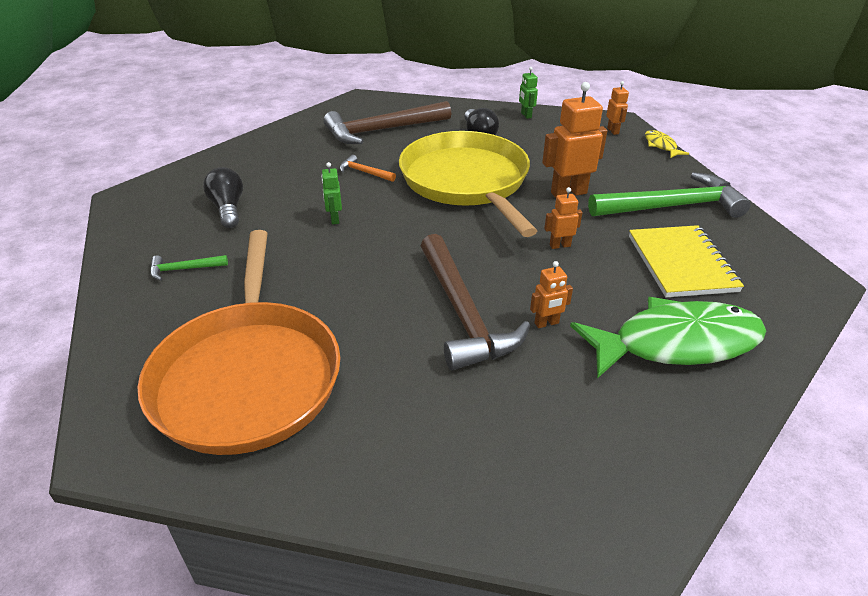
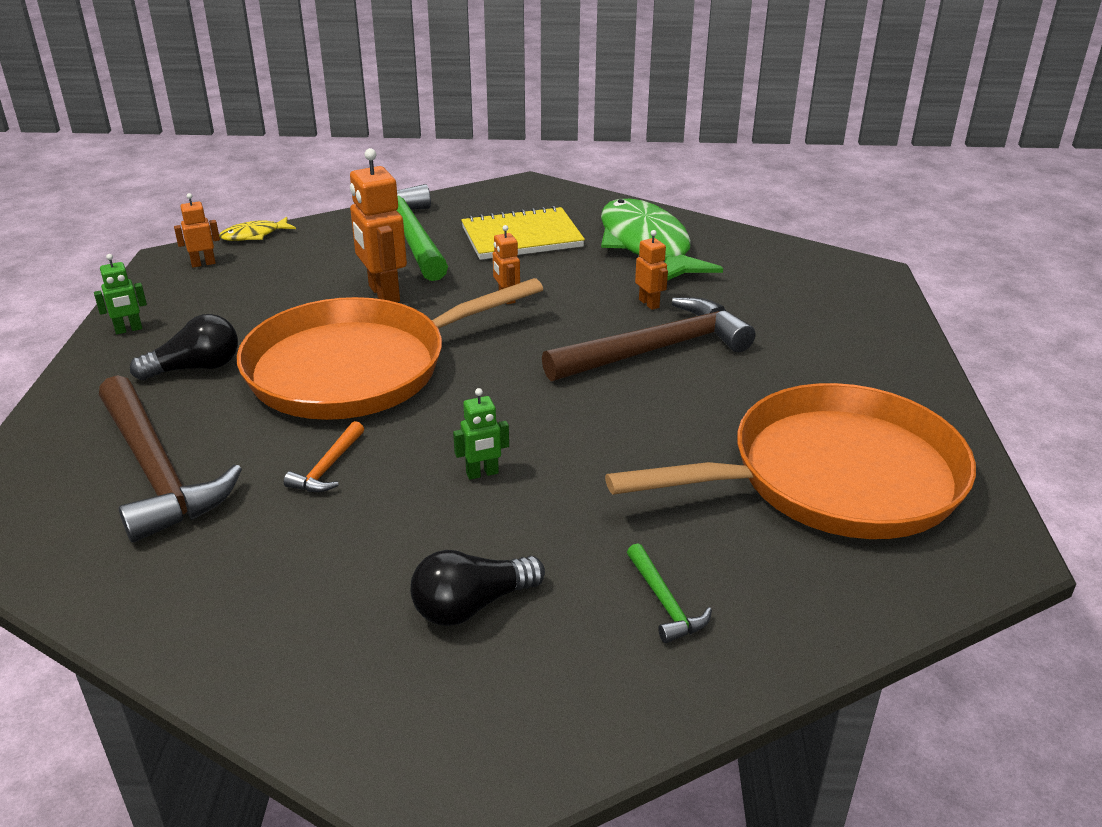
camera: 100 degrees left, 5 degrees down
yellow pan [399,131,537,237] -> orange pan [237,278,543,420]

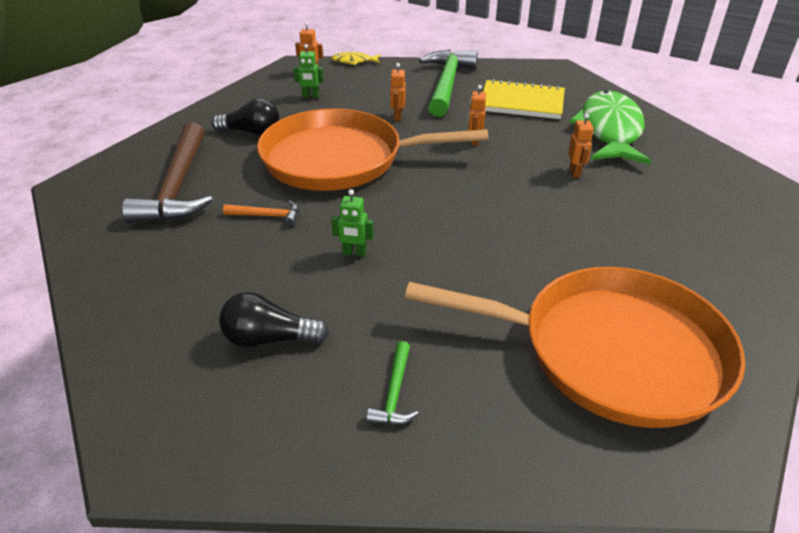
camera: 30 degrees right, 5 degrees up
green robot [94,254,147,334] -> green robot moved to [293,44,324,98]
orange hammer [284,421,364,492] -> orange hammer turned 135 degrees counterclockwise [223,201,298,226]
orange robot [350,148,407,302] -> orange robot [390,63,406,121], size x0.52
brown hammer [542,297,755,381] -> none

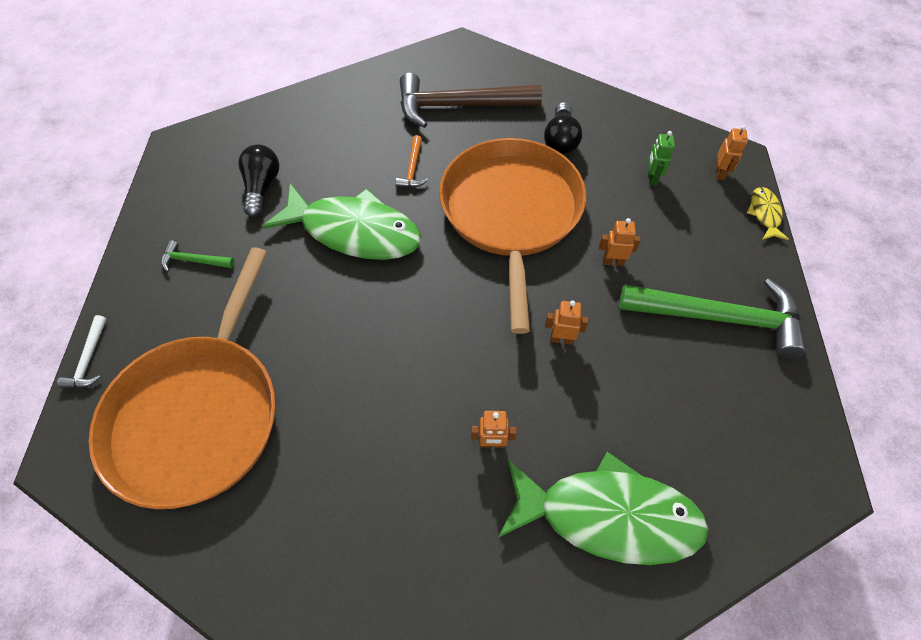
camera: 90 degrees right, 20 degrees up
green robot [331,189,374,257] -> green fish [262,183,421,260]
yellow notebook [483,79,565,119] -> none
none -> white hammer [57,315,107,388]

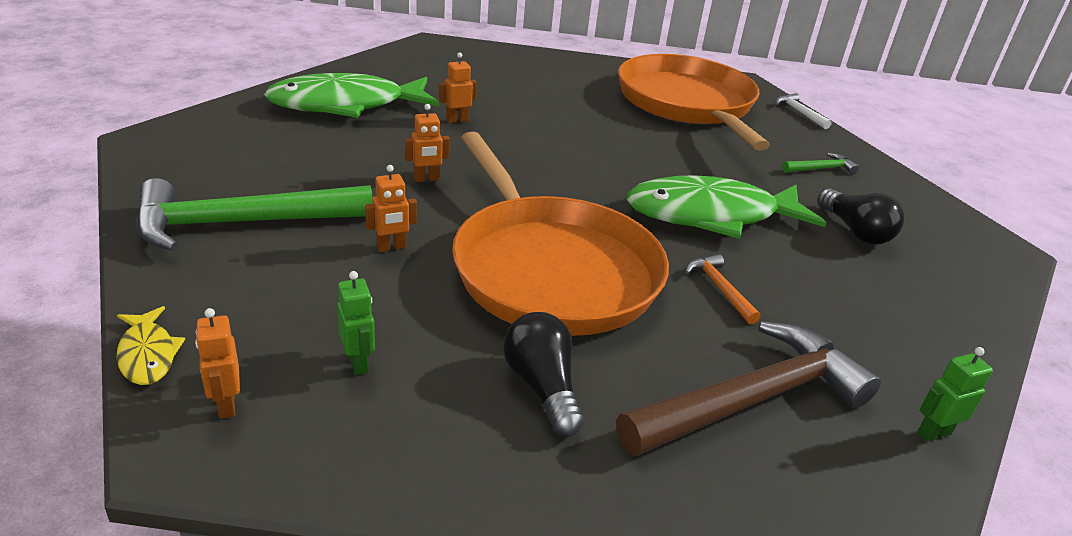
camera: 150 degrees right, 25 degrees down
none -> green robot [917,347,993,442]

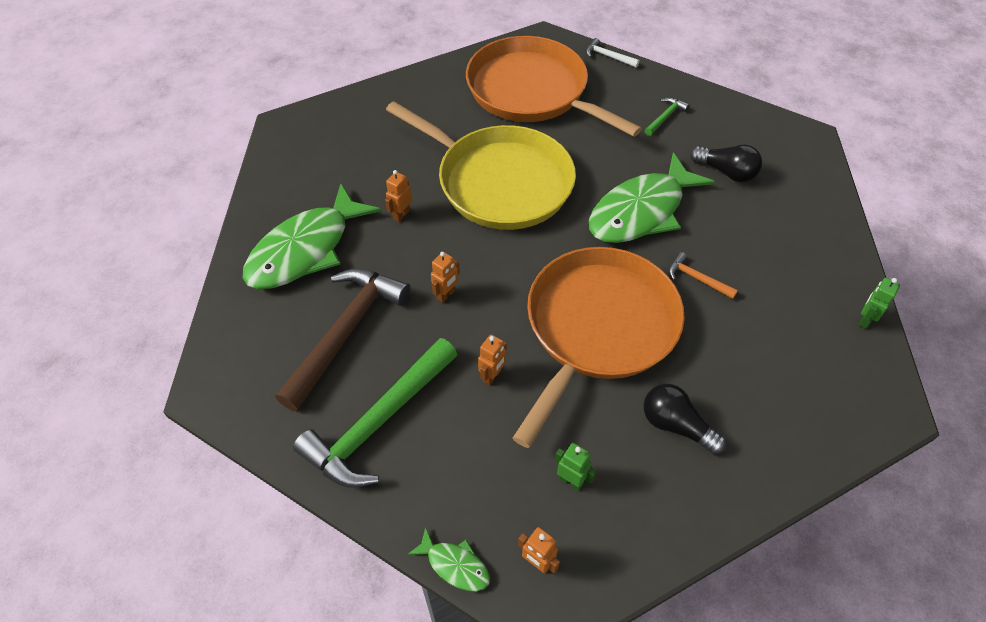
camera: 30 degrees left, 20 degrees up
yellow fish [117,306,185,385] -> green fish [407,527,490,591]
orange pan [452,132,669,336] -> orange pan turned 90 degrees counterclockwise [513,247,685,448]
brown hammer [616,321,881,456] -> brown hammer moved to [275,268,411,411]
none -> yellow pan [386,101,576,230]

